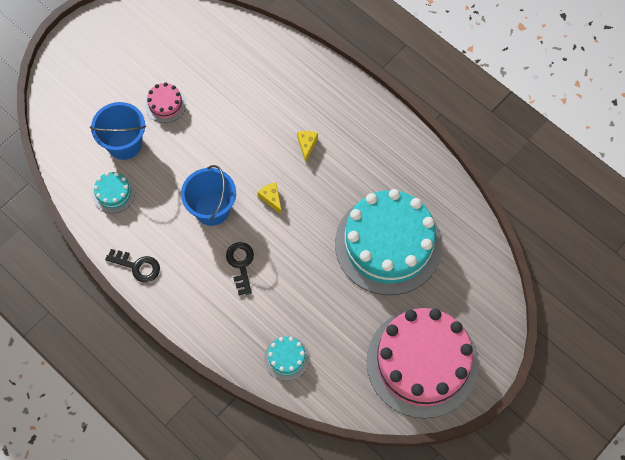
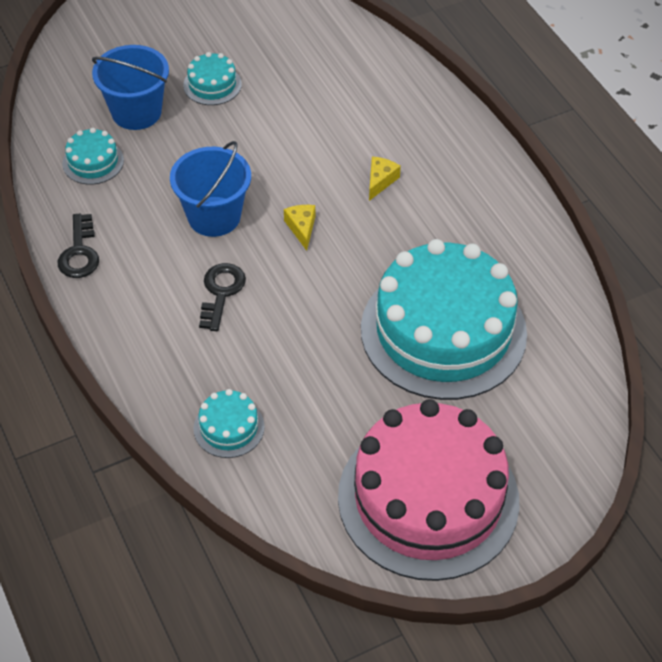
camera: 20 degrees right, 15 degrees down
black key [105,249,160,283] -> black key turned 45 degrees clockwise [58,214,99,278]
pink cake [145,82,186,123] -> turquoise cake [183,52,242,105]

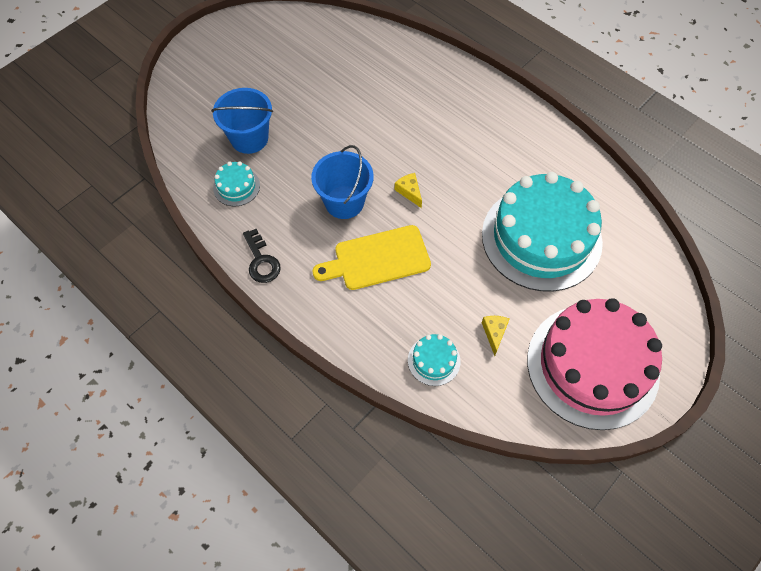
camera: 20 degrees left, 10 degrees up
turquoise cake [183,52,242,105] -> none
black key [199,263,246,331] -> yellow cutting board [313,225,431,290]
yellow cheese [369,156,401,201] -> yellow cheese moved to [482,316,510,356]

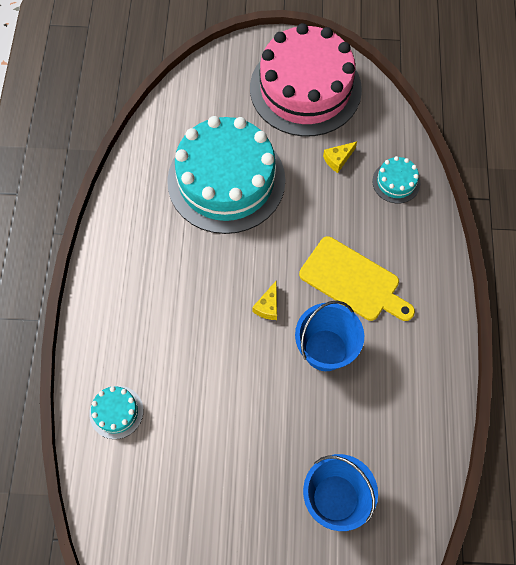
camera: 130 degrees left, 5 degrees up
turquoise cake [213,161,260,206] -> turquoise cake moved to [89,386,143,439]
black key [243,229,281,283] -> none

